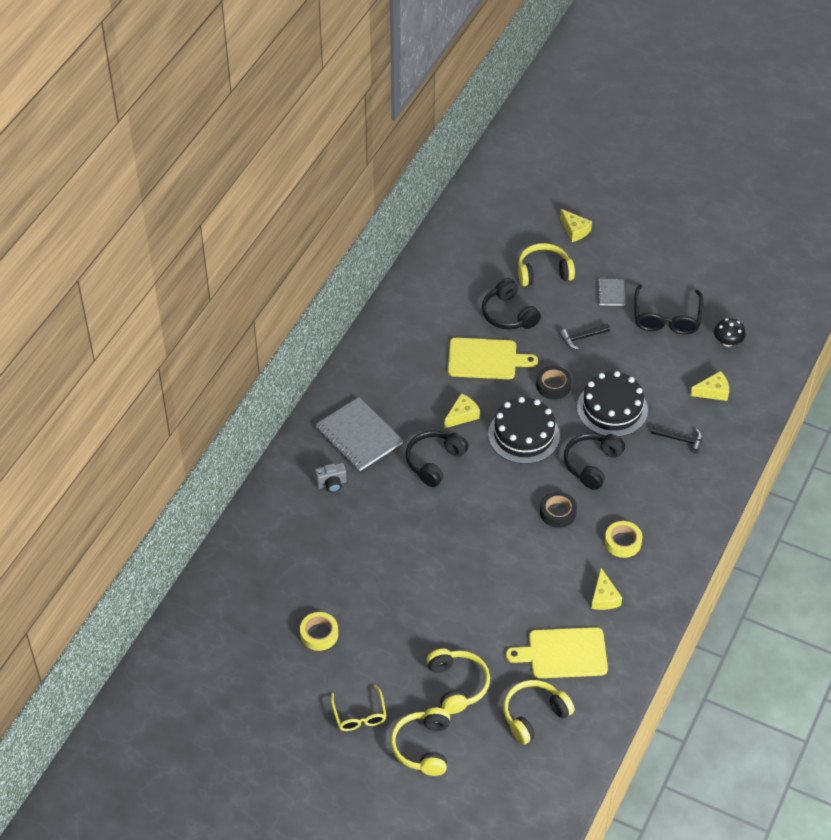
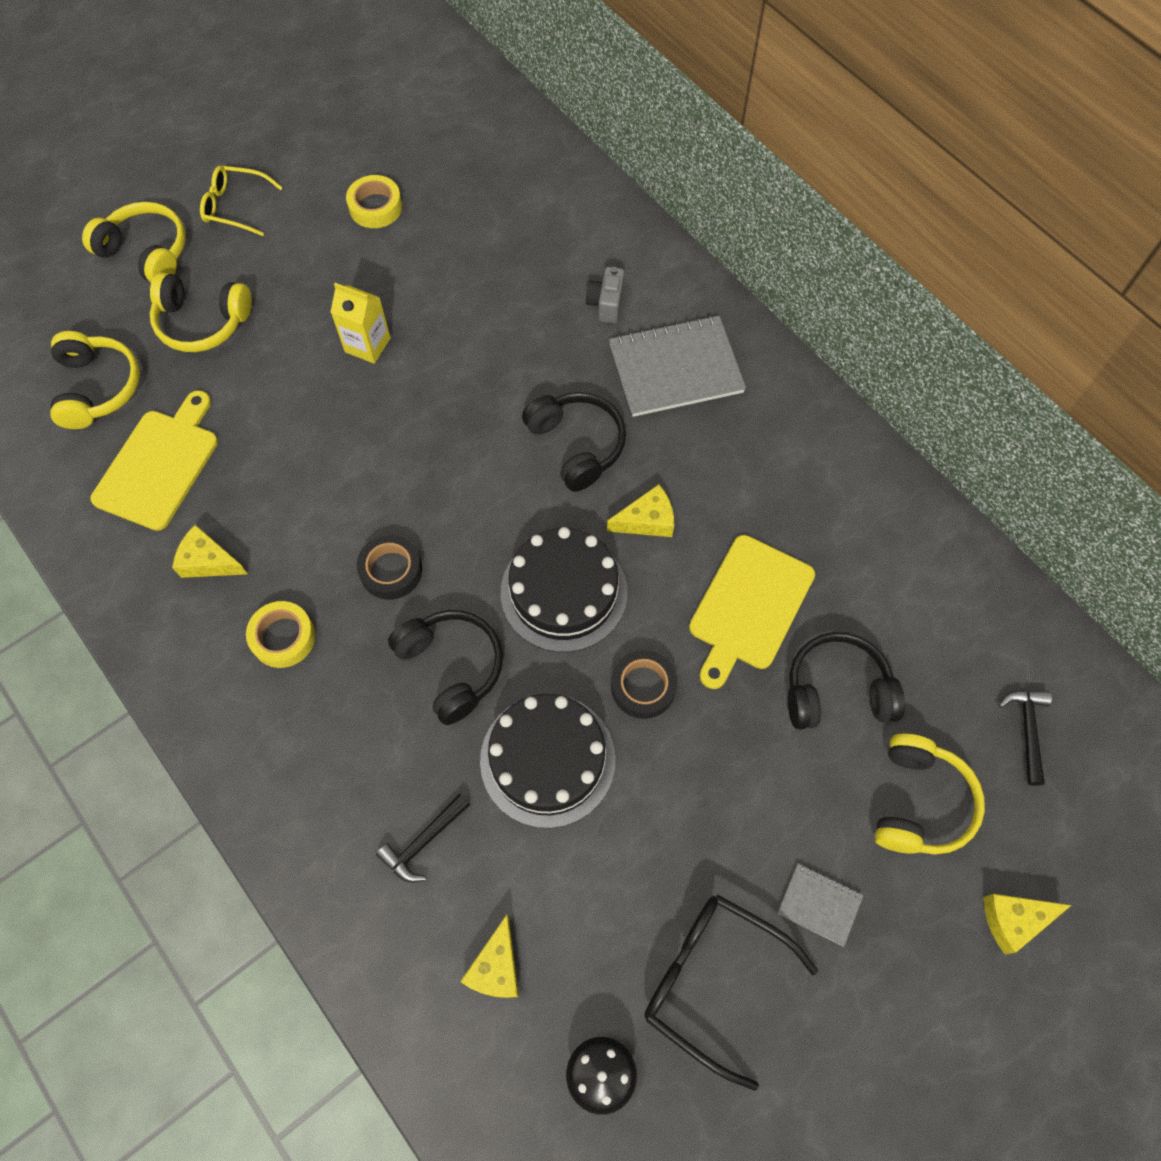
camera: 115 degrees right, 15 degrees up
yellow cheese [444,393,480,428] -> yellow cheese turned 90 degrees counterclockwise [607,484,674,537]
black hammer [559,324,610,350] -> black hammer moved to [999,690,1052,786]
none -> yellow carton [331,283,391,364]

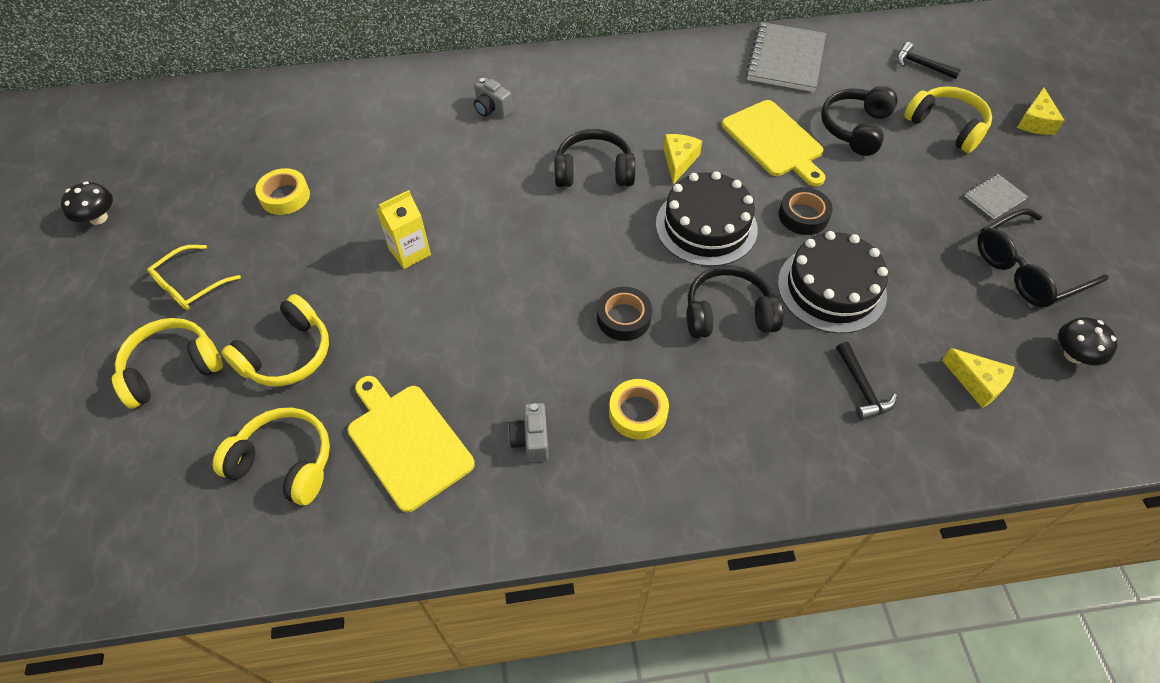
camera: 60 degrees left, 10 degrees down
yellow cheese [172,525,247,578] -> grey camera [508,403,549,462]
grey notebook [609,315,746,417] -> grey notebook moved to [746,22,826,92]
none -> black mushroom [61,181,113,225]

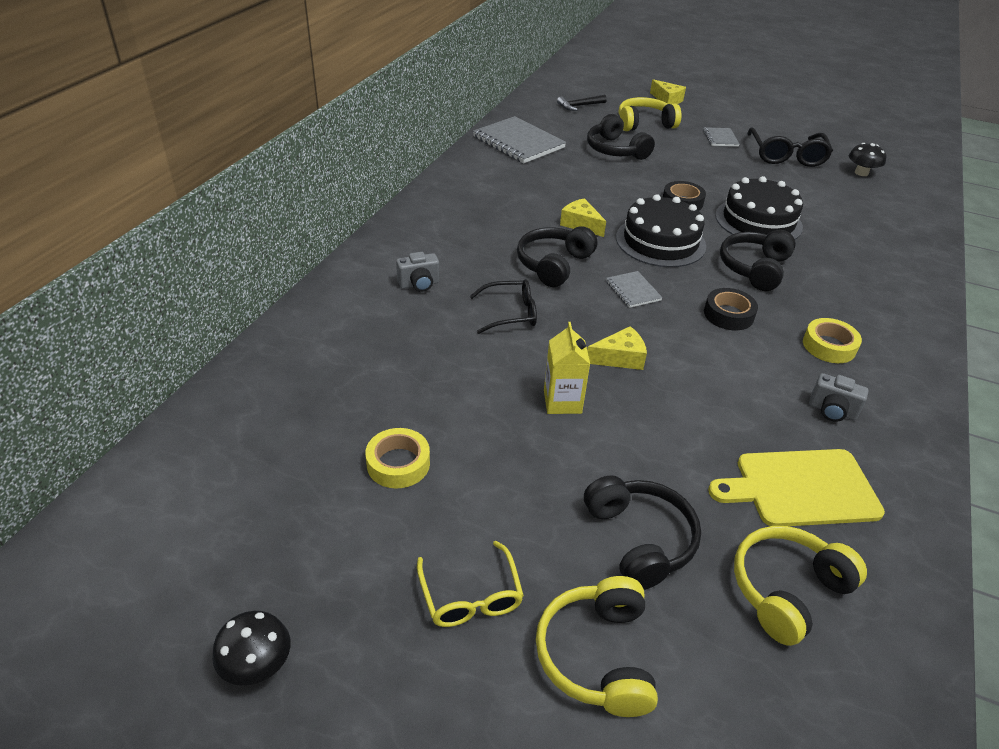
camera: 60 degrees left, 15 degrees down
yellow headphones [221,294,329,386] -> black headphones [584,475,701,590]
yellow cutting board [722,100,826,186] -> none
black hammer [836,342,897,420] -> none
yellow cheese [942,348,1015,408] -> yellow cheese moved to [587,326,647,370]
none -> black glasses [470,279,537,334]
none -> grey notebook [606,271,663,308]

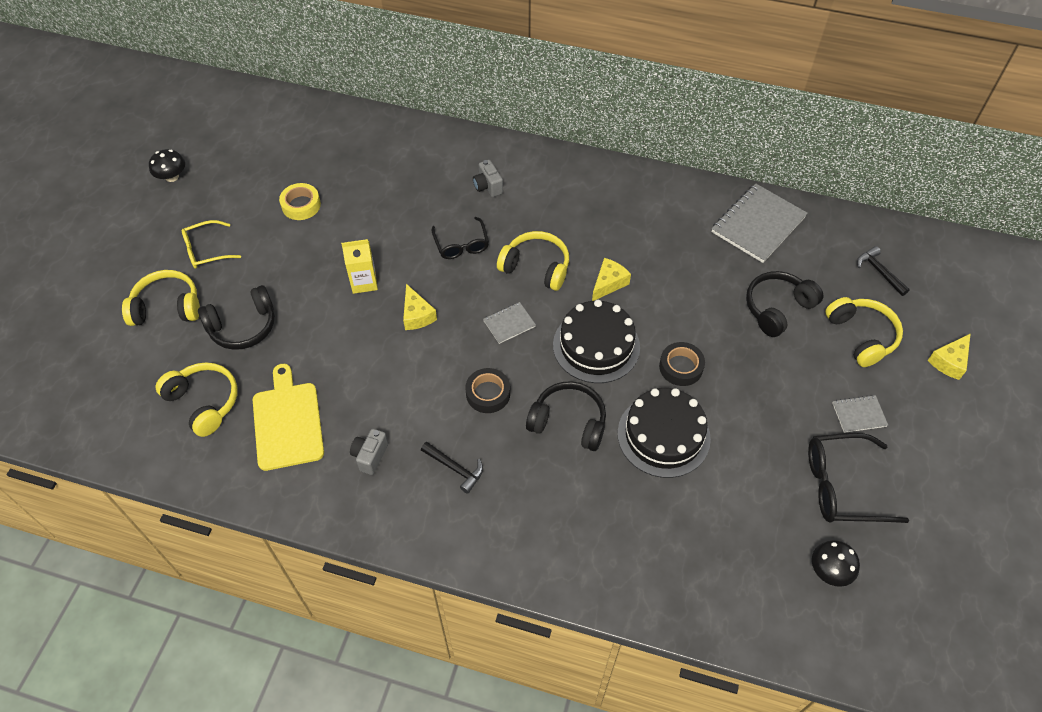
camera: 85 degrees right, 15 degrees up
black headphones [517,226,597,287] -> yellow headphones [497,231,569,291]
yellow tape [803,318,862,363] -> black hammer [421,442,483,494]

